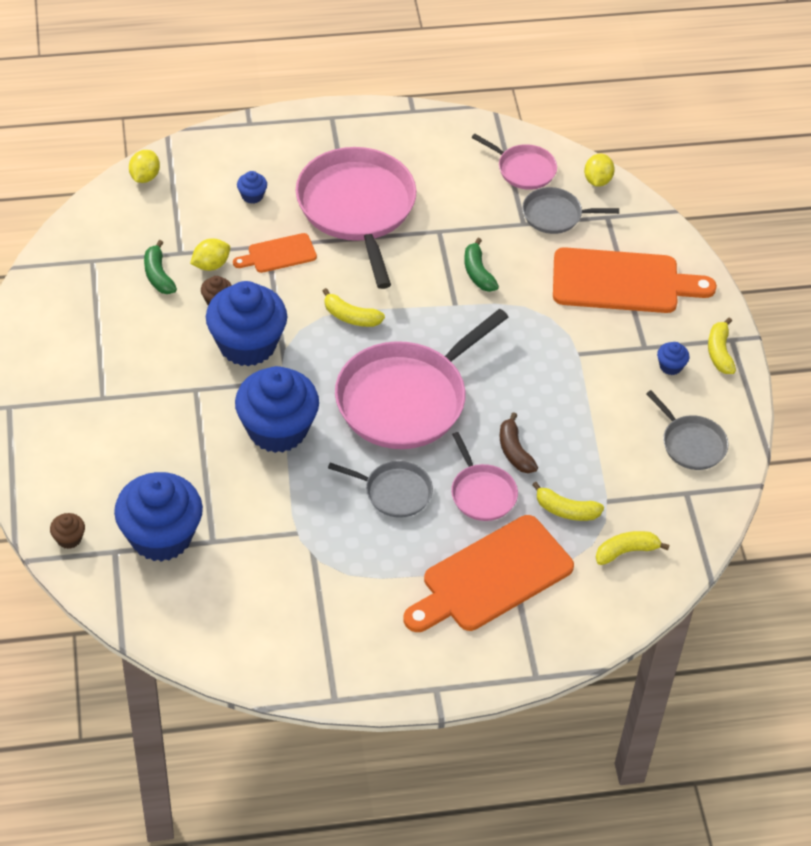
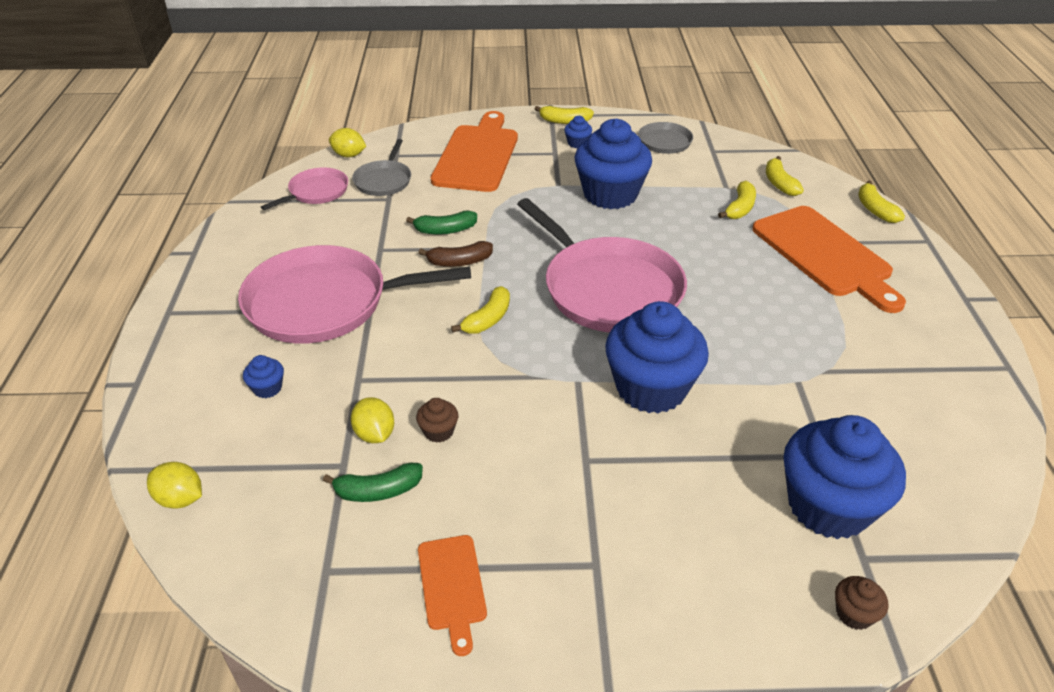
camera: 80 degrees left, 10 degrees down
blue cupcake [206,281,287,366] -> blue cupcake moved to [574,119,652,209]
orange cutting board [233,233,317,273] -> orange cutting board moved to [418,535,487,656]
grey pan [328,461,433,518] -> none
pink pan [451,432,518,521] -> none
brown banana [500,412,538,473] -> brown banana moved to [419,241,493,267]
none -> yellow banana [858,180,905,223]

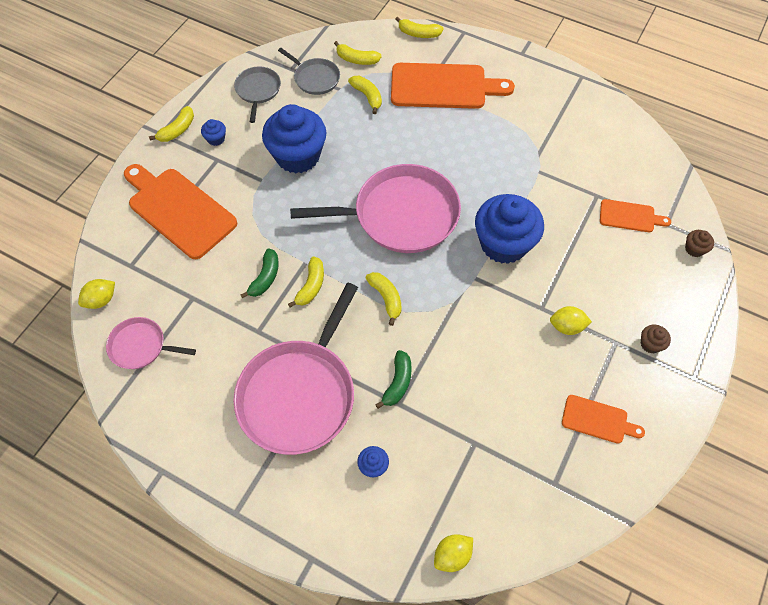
camera: 60 degrees left, 20 degrees up
pink pan [261,167,348,210] -> pink pan turned 60 degrees counterclockwise [106,317,196,369]
green banana [323,463,423,502] -> green banana moved to [375,350,412,409]
yellow lemon [351,397,394,443] -> yellow lemon moved to [550,306,592,335]
grey pan [352,139,411,196] -> grey pan moved to [278,48,340,95]
brown cupcake [416,398,458,443] -> brown cupcake moved to [641,325,671,353]
brown banana [419,241,493,267] -> yellow banana [288,256,324,308]
blue cupcake [783,415,906,539] -> orange cutting board [600,199,671,232]

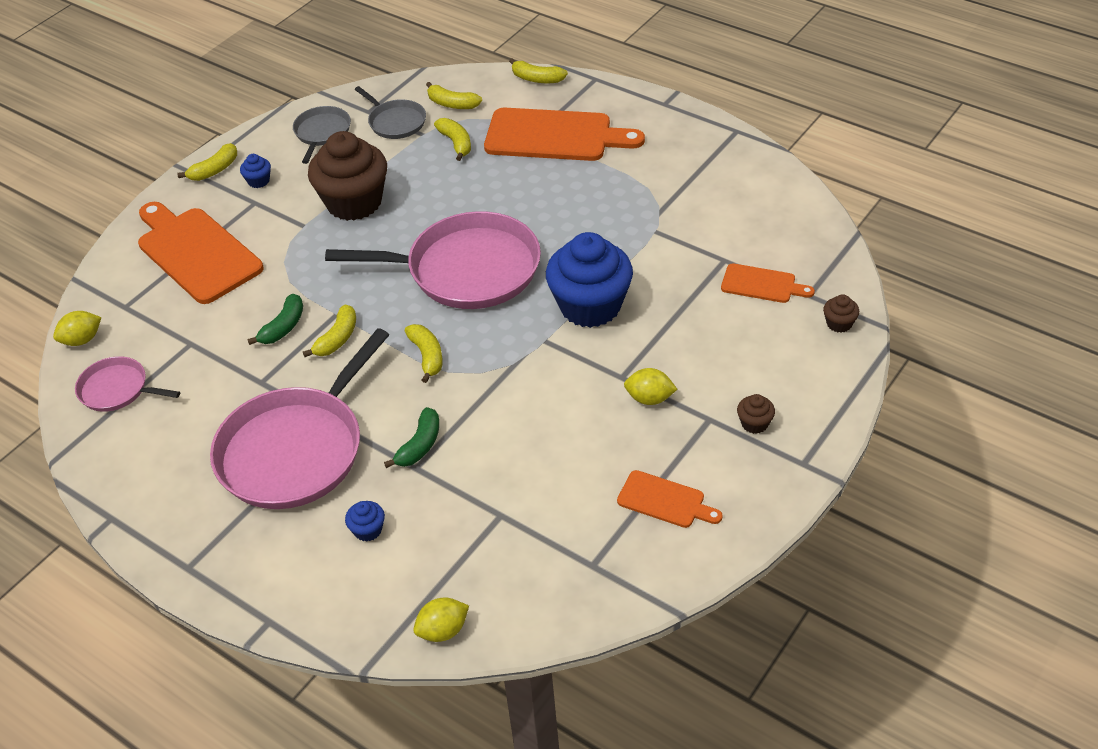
camera: 10 degrees right, 15 degrees down
blue cupcake [262,104,327,174] -> brown cupcake [308,131,387,221]

